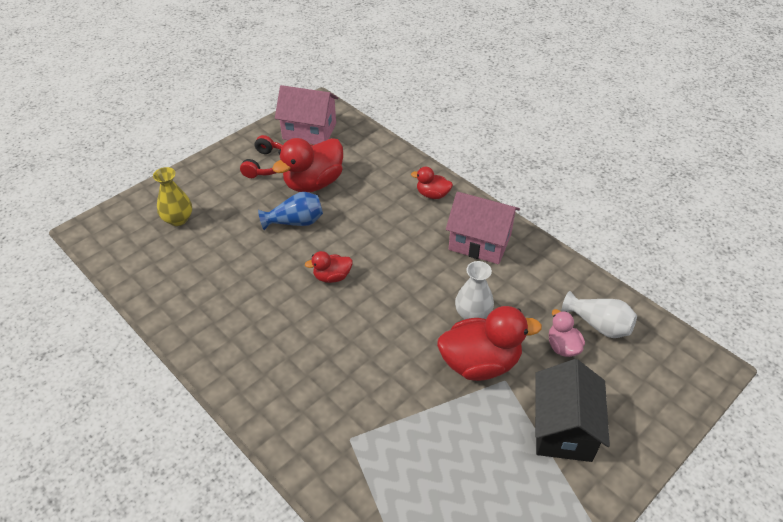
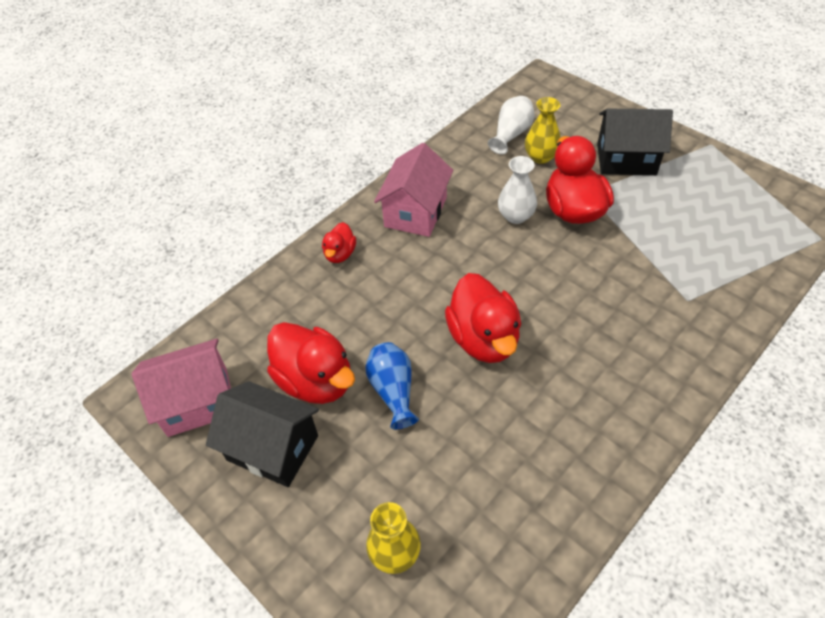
camera: 90 degrees left, 5 degrees up
red headphones [240,135,283,178] -> black house [206,381,319,487]
pink house [275,85,339,144] -> pink house turned 60 degrees clockwise [132,339,231,437]
red duck [305,251,353,283] -> red duck [445,273,521,363], size x1.92
pink duck [549,309,585,357] -> yellow vase [525,97,561,164]

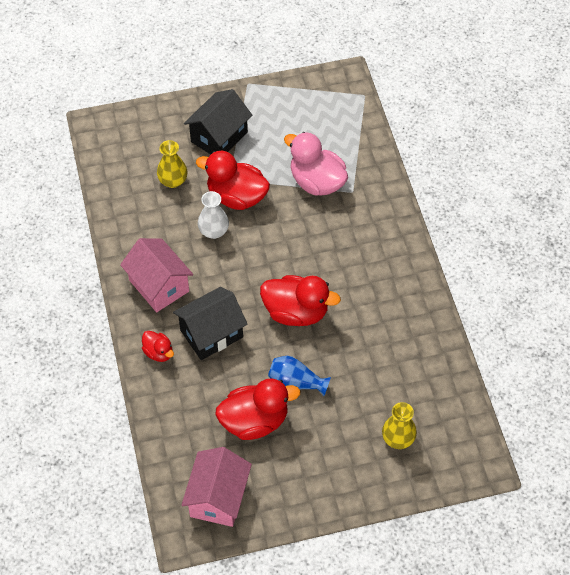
camera: 60 degrees left, 5 degrees up
black house [206,381,319,487] -> black house moved to [173,287,248,360]
white vase [488,96,535,155] -> none
none -> pink duck [284,132,348,196]

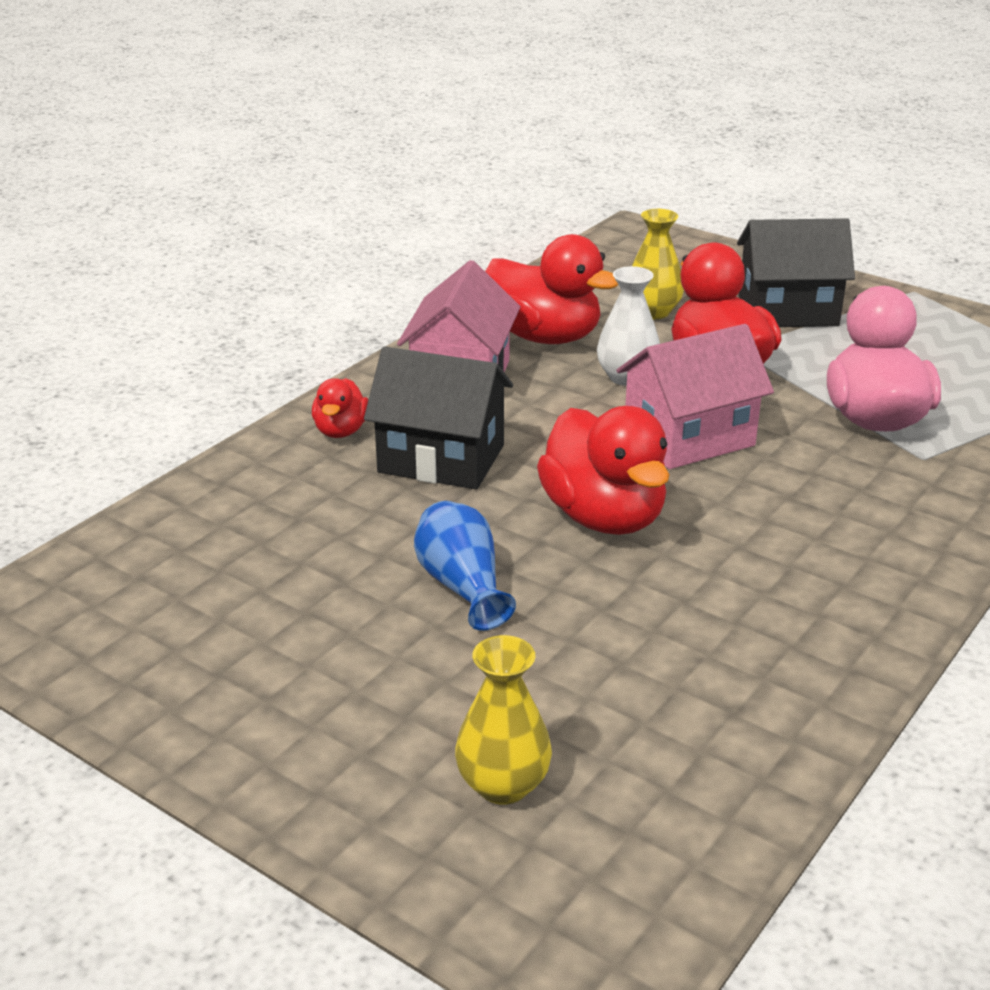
camera: 50 degrees right, 25 degrees down
pink house [181,447,252,527] -> pink house moved to [617,324,774,469]
red duck [215,378,300,440] -> red duck moved to [485,234,618,344]

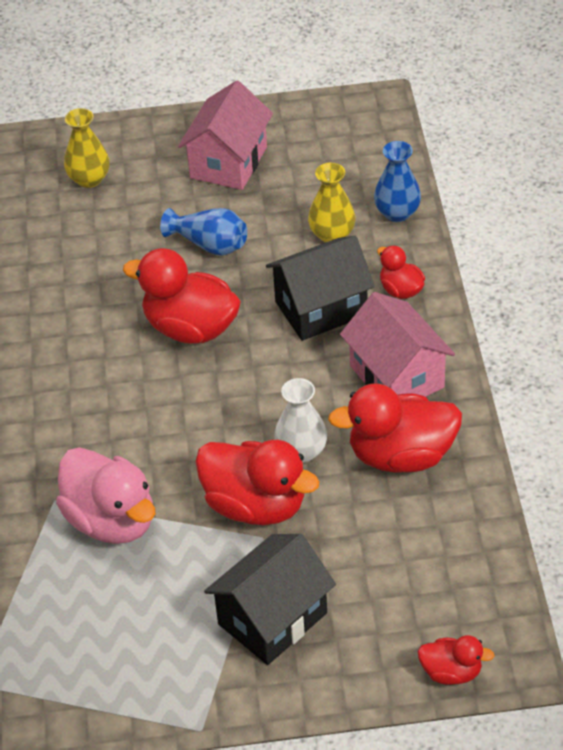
camera: 140 degrees right, 15 degrees up
pink house [617,324,774,469] -> pink house moved to [178,81,273,190]
yellow vase [632,209,684,320] -> yellow vase moved to [308,163,355,243]
none -> blue vase [374,141,421,222]
none -> red duck [418,635,495,685]

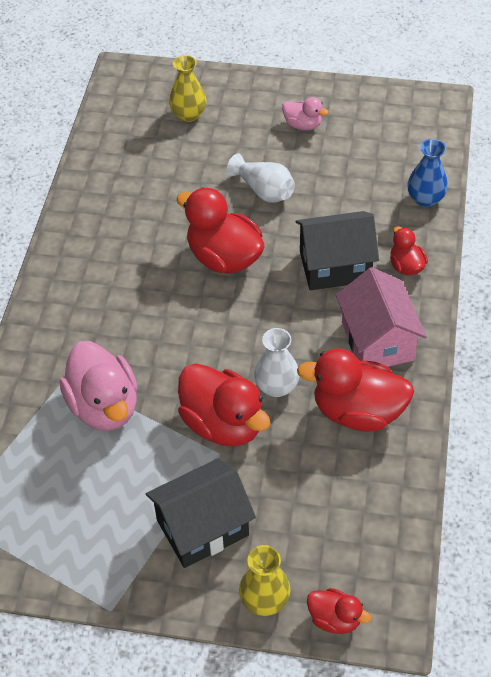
camera: 15 degrees right, 5 degrees up
blue vase [160,208,247,255] -> white vase [227,153,295,203]
pink house [178,81,273,190] -> pink duck [282,97,329,130]
yellow vase [308,163,355,243] -> yellow vase moved to [239,545,291,616]

